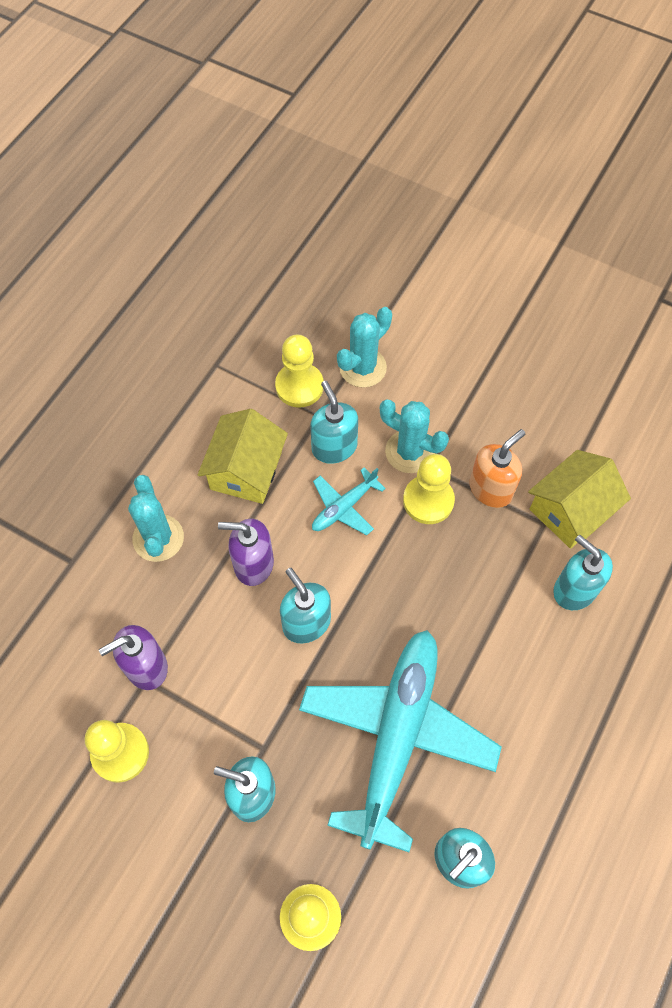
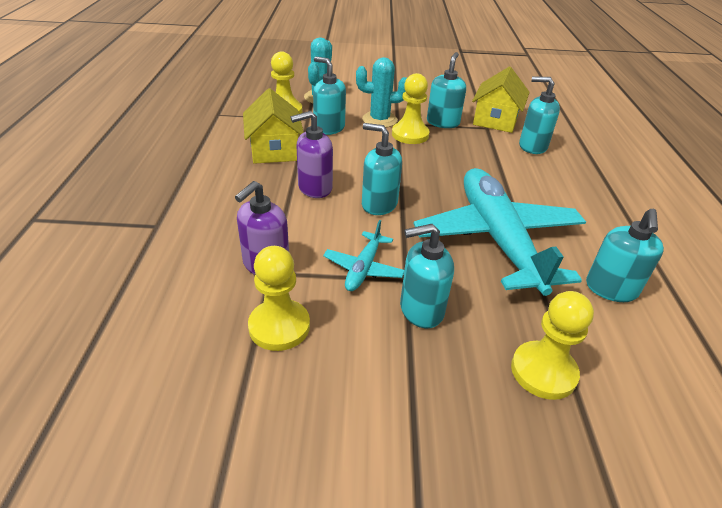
camera: 30 degrees left, 25 degrees down
turquoise cactus [128,475,184,562] -> none
turquoise plane [312,468,386,535] -> turquoise plane moved to [323,220,404,291]
orange soap dispenser [469,429,525,508] -> turquoise soap dispenser [427,52,466,128]

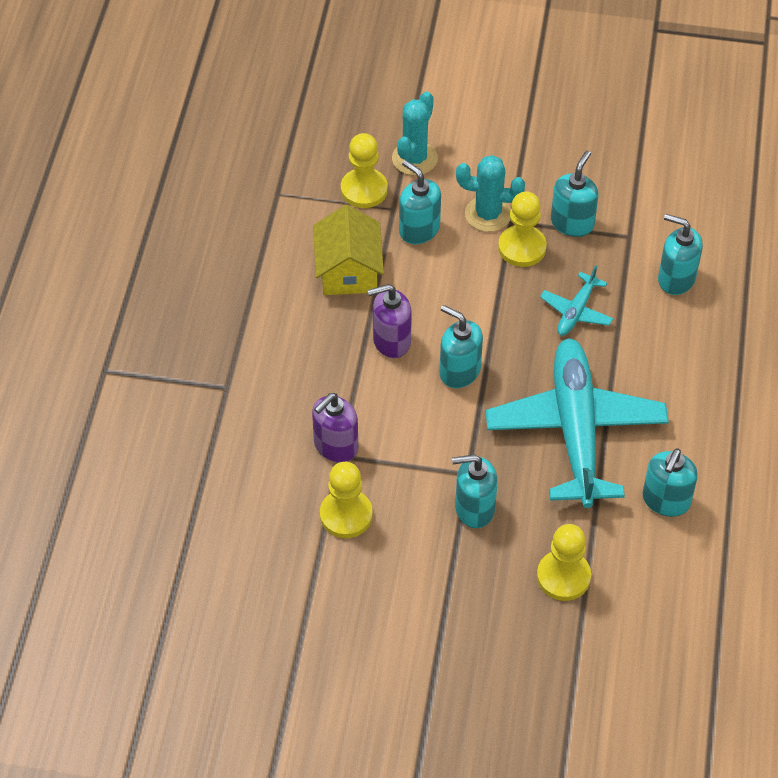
camera: 10 degrees right, 15 degrees up
turquoise plane [323,220,404,291] -> turquoise plane moved to [540,265,613,336]
yellow house [472,67,530,133] -> none

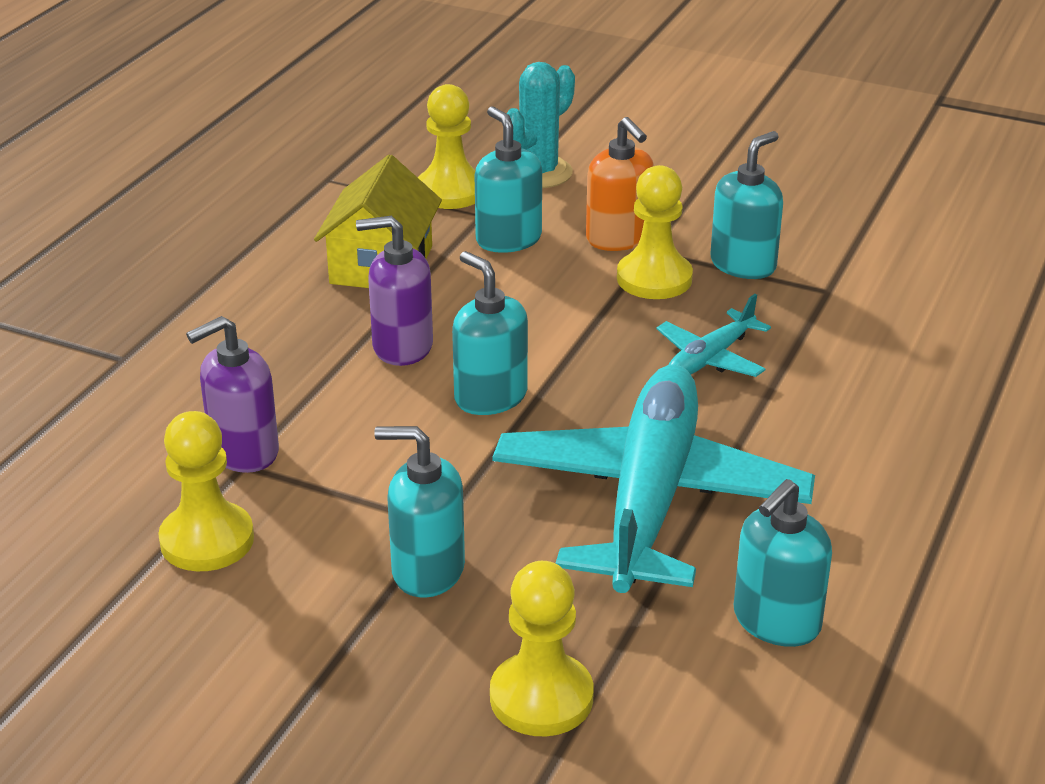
camera: 15 degrees right, 20 degrees down
turquoise cactus [456,155,525,232] -> orange soap dispenser [586,117,654,251]
turquoise soap dispenser [658,214,703,295] -> none

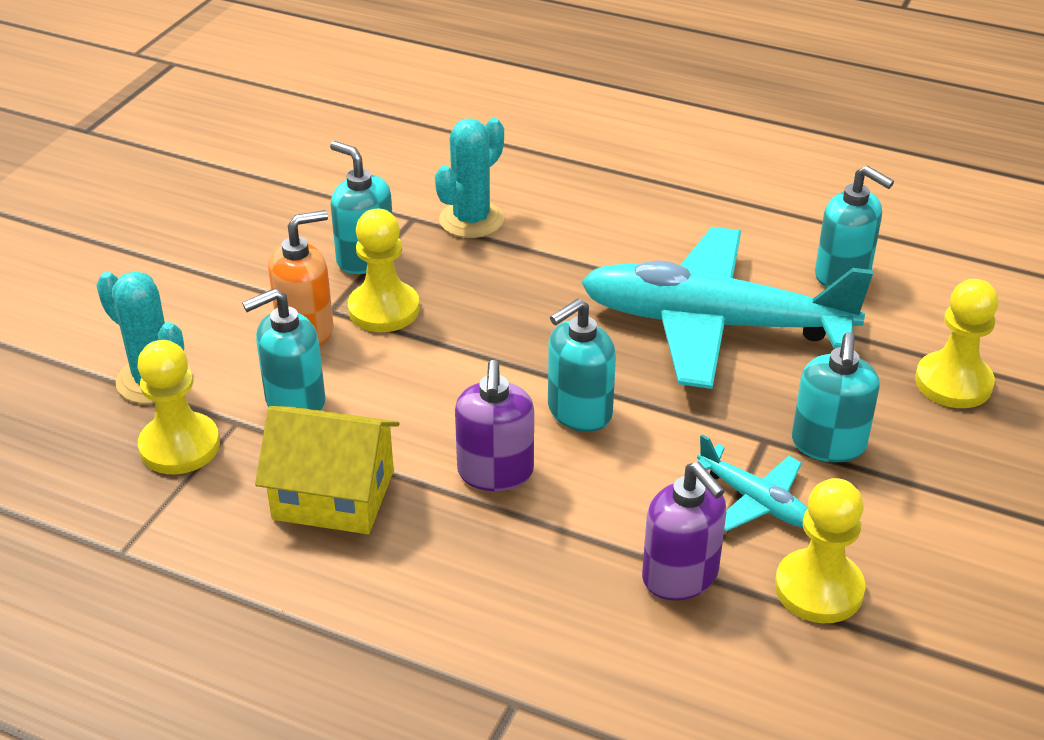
camera: 90 degrees left, 5 degrees up
turquoise plane [656,294,771,377] -> turquoise plane moved to [697,434,808,532]
none -> turquoise cactus [435,118,504,238]

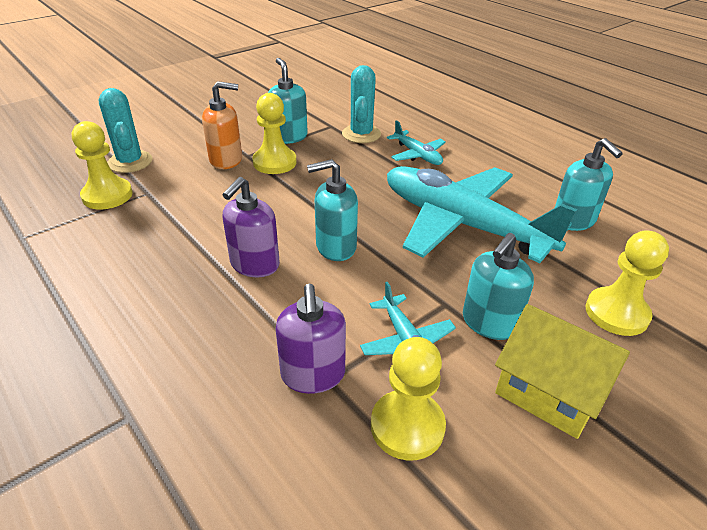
camera: 25 degrees right, 0 degrees up
turquoise soap dispenser [242,288,325,411] -> none
yellow house [255,406,399,534] -> yellow house moved to [495,304,630,439]
turquoise cactus [435,118,504,238] -> turquoise cactus turned 60 degrees counterclockwise [342,65,381,143]
none -> turquoise plane [387,120,446,165]

